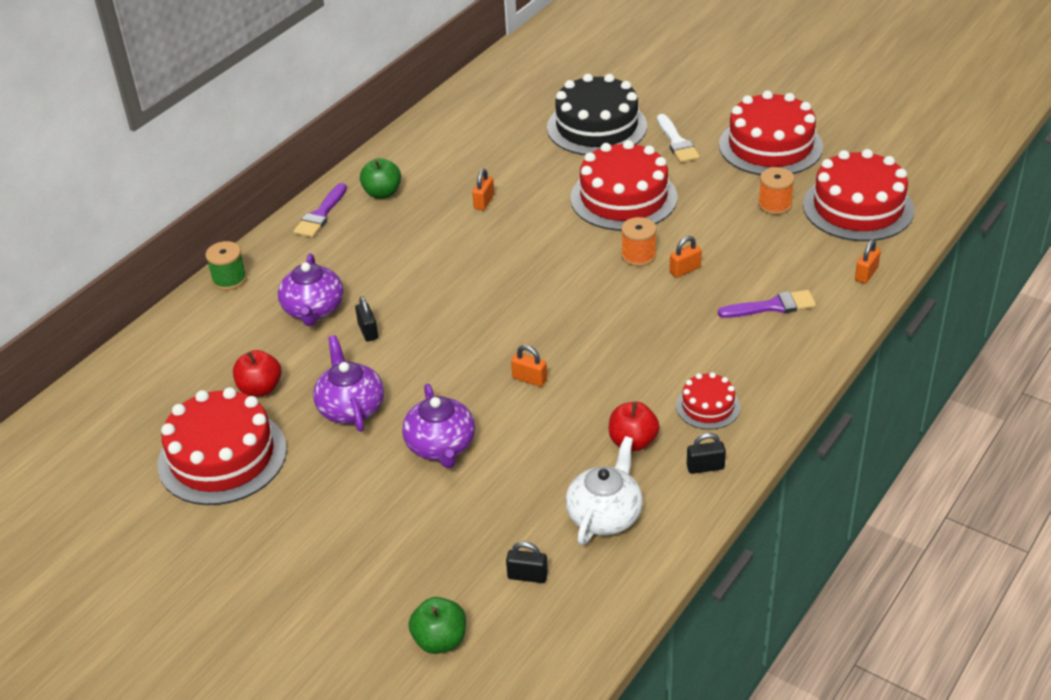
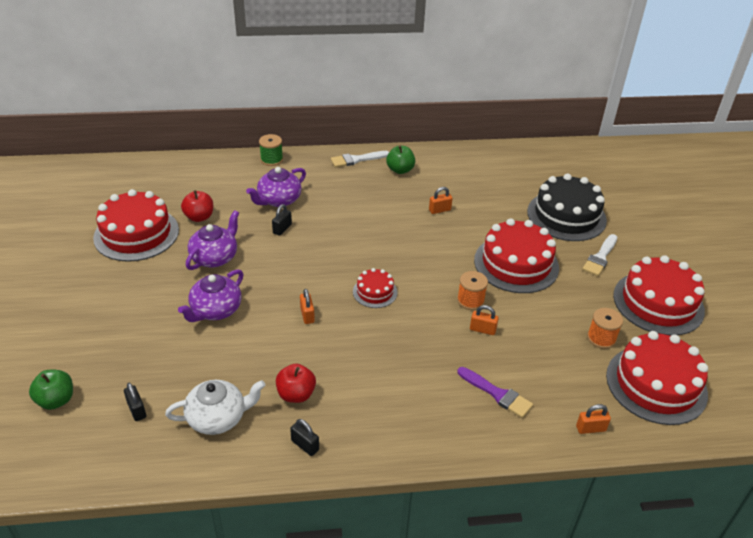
camera: 45 degrees right, 0 degrees up
purple brush [293,183,347,238] -> white brush [331,151,389,167]
red cake [676,372,740,430] -> red cake moved to [353,268,397,308]

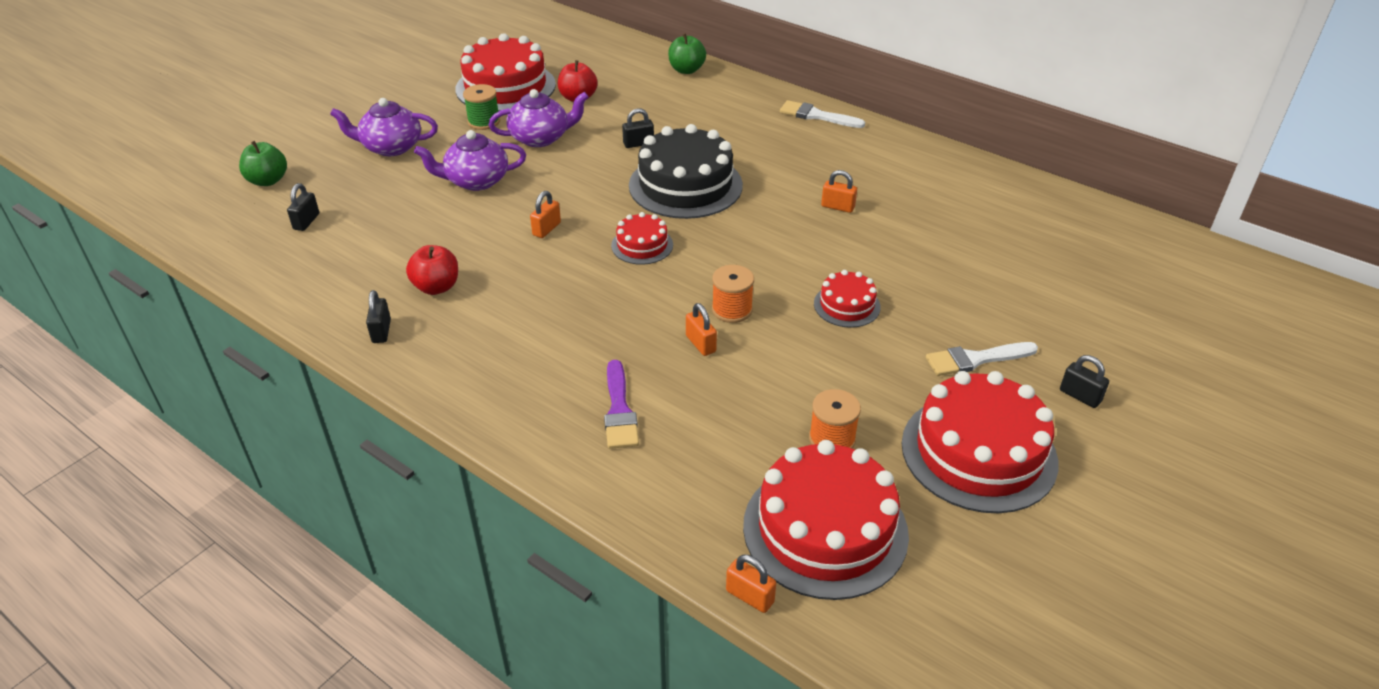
camera: 45 degrees right, 0 degrees up
white teapot [165,380,265,435] -> none
purple teapot [246,167,306,207] -> purple teapot moved to [330,98,438,156]
green spool [259,134,283,166] -> green spool moved to [463,84,500,130]
green apple [386,145,415,174] -> green apple moved to [668,33,706,74]
red cake [474,218,559,293] -> red cake [814,270,881,328], size x0.50
black cake [527,174,607,241] -> black cake moved to [629,124,743,219]
orange padlock [576,404,611,434] -> orange padlock moved to [726,555,776,613]
none -> black padlock [1060,355,1109,408]

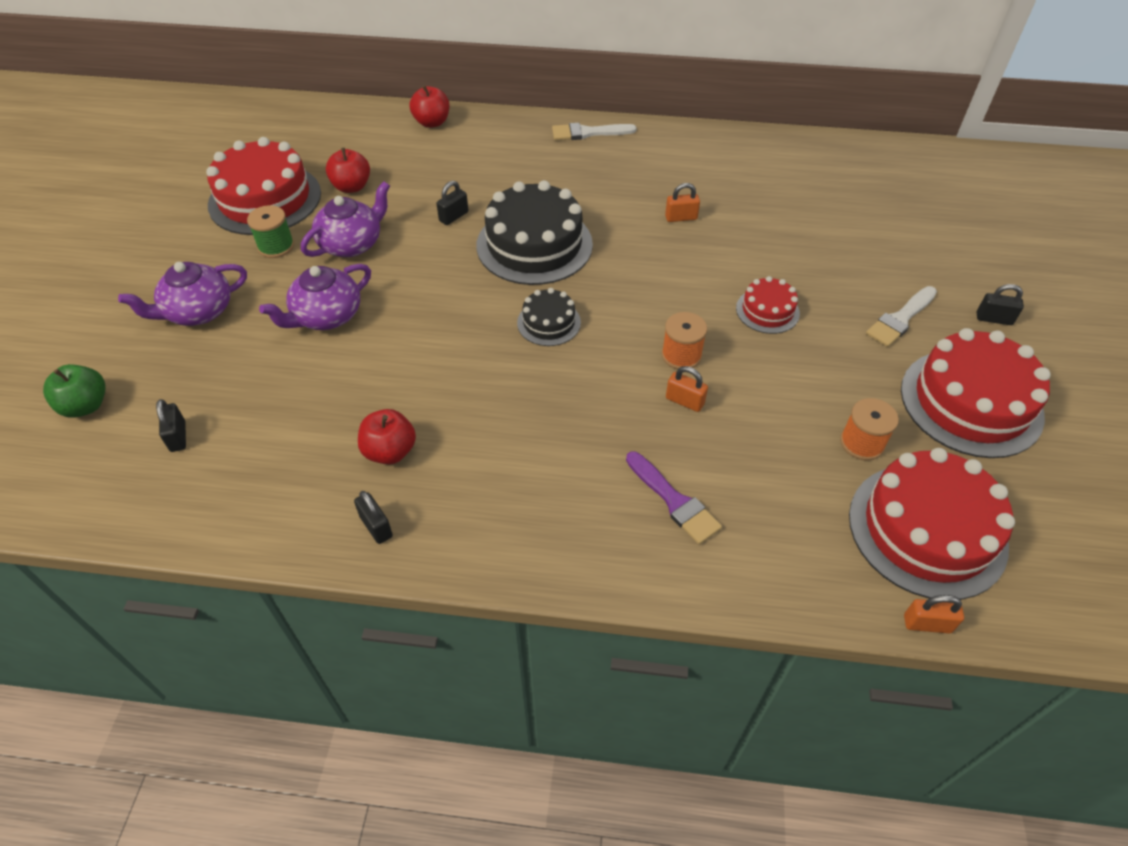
camera: 30 degrees left, 10 degrees up
orange padlock [530,191,561,238] -> none
red cake [611,212,673,265] -> black cake [517,288,581,346]
green apple [668,33,706,74] -> red apple [410,85,449,128]

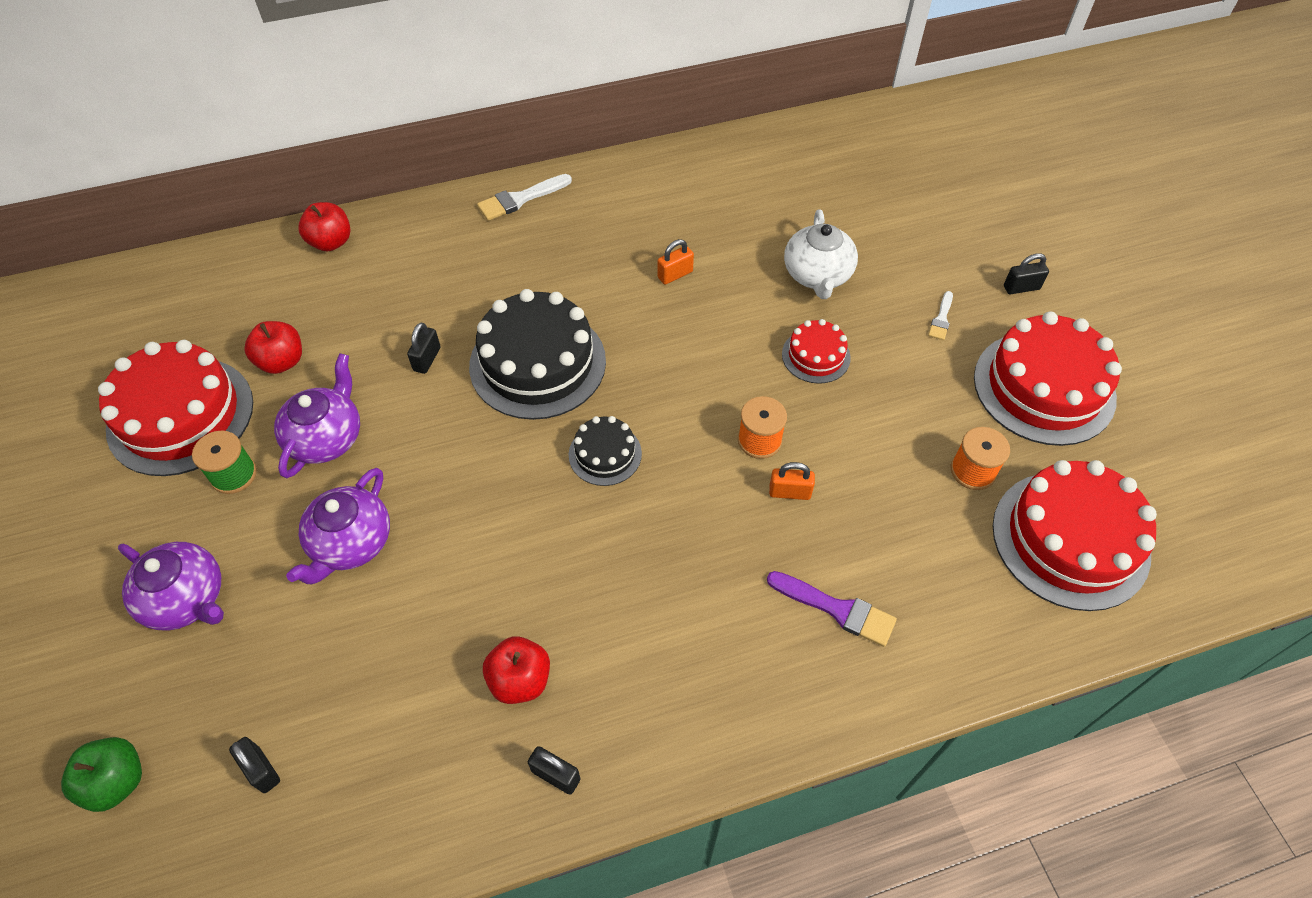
camera: 25 degrees left, 5 degrees up
purple teapot [118,262,247,326] -> purple teapot turned 90 degrees counterclockwise [118,542,224,630]
white brush [866,286,937,347] -> white brush [928,291,953,340], size x0.59
orange padlock [904,595,964,633] -> none
none -> white teapot [784,210,858,299]

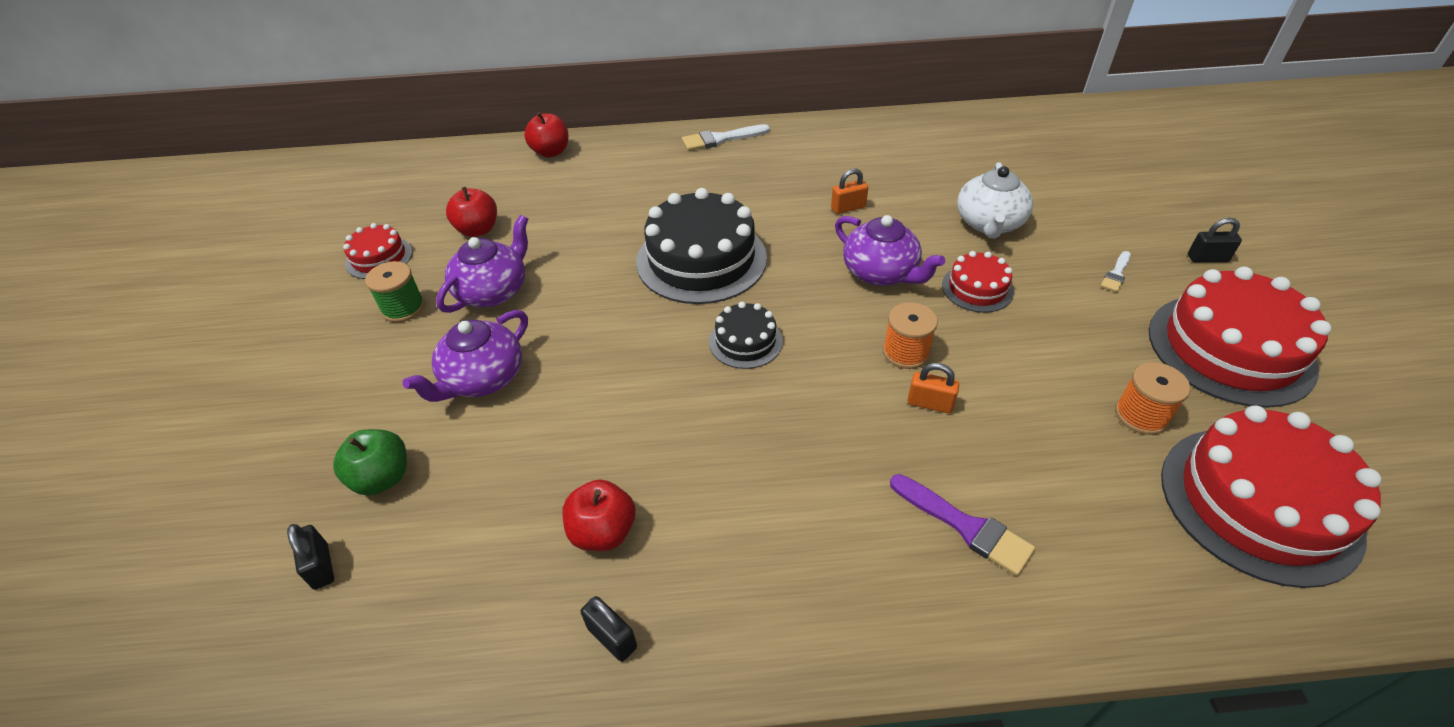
camera: 15 degrees right, 10 degrees down
green apple [61,737,142,812] -> green apple moved to [333,429,407,495]
red cake [98,340,253,476] -> red cake [343,223,412,279], size x0.50
purple teapot [118,542,224,630] -> purple teapot moved to [835,215,945,286]
black padlock [407,322,440,374] -> none

